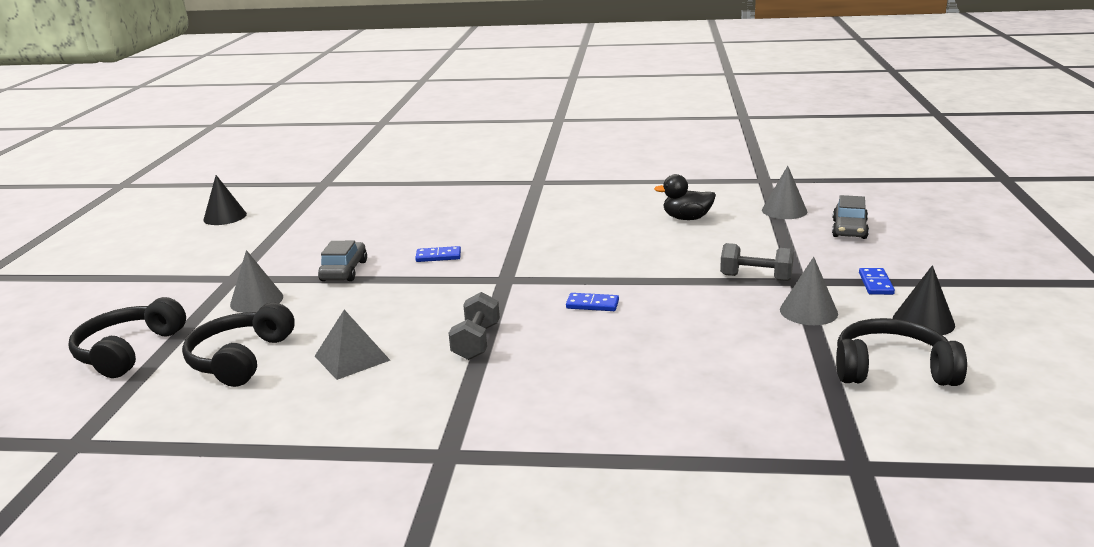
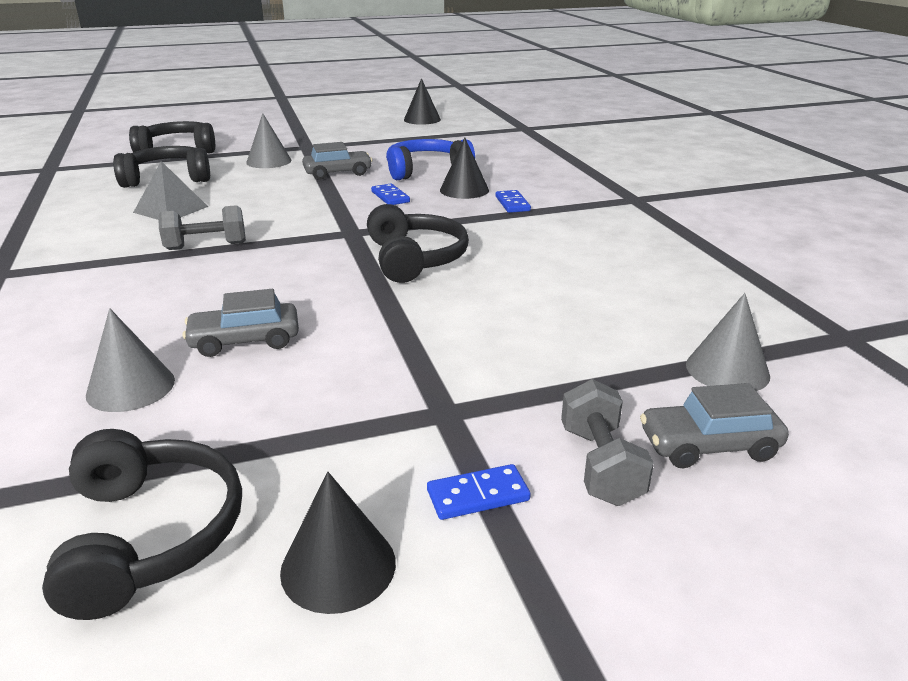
camera: 65 degrees right, 5 degrees up
blue domino [566,293,619,311] -> blue domino moved to [496,190,531,213]
black duck [654,174,716,220] -> none
grey dumbbell [720,243,794,281] -> grey dumbbell moved to [561,379,654,506]
grey cone [780,257,838,325] -> grey cone moved to [86,308,175,412]
none -> grey car [183,289,299,357]
none -> black headphones [367,204,469,283]
none -> blue headphones [386,139,475,180]
none -> black cone [440,138,489,199]

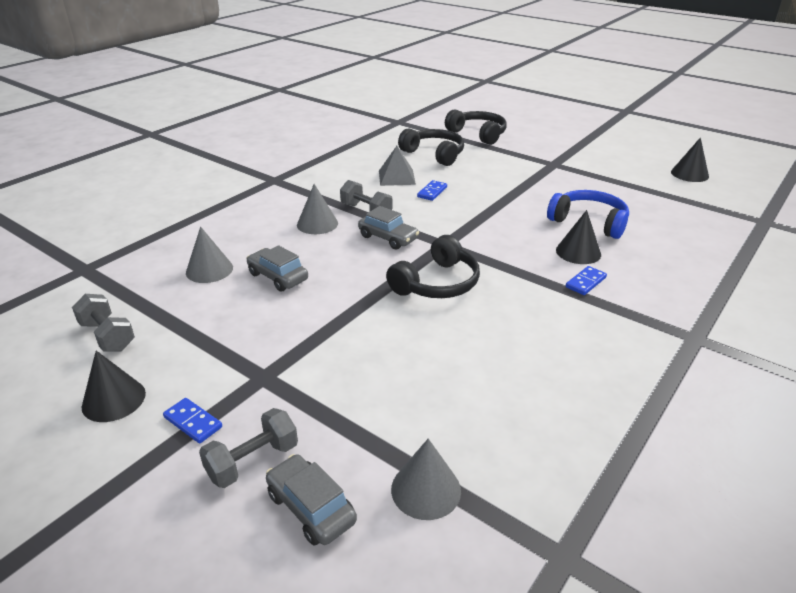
camera: 55 degrees right, 5 degrees up
black headphones [42,429,242,620] -> grey dumbbell [72,294,135,352]
grey cone [246,113,292,168] -> grey cone moved to [297,184,338,234]
grey car [302,142,372,180] -> grey car moved to [358,206,419,249]
blue domino [371,183,410,205] -> blue domino moved to [417,180,447,201]

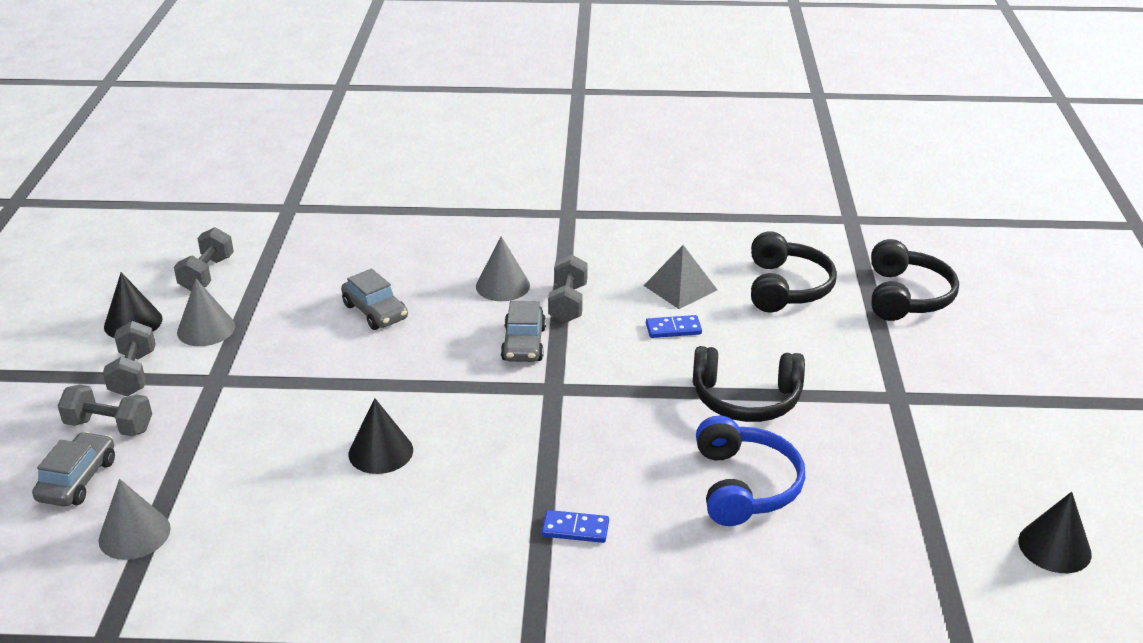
camera: 55 degrees right, 0 degrees up
blue domino [163,398,222,444] -> grey dumbbell [103,321,155,396]
grey cone [186,227,233,283] -> grey cone moved to [177,279,235,346]
grey car [246,245,308,292] -> grey car turned 135 degrees clockwise [341,269,408,330]
black headphones [386,235,480,298] -> black headphones moved to [693,346,805,422]
black cone [556,210,601,264] -> black cone moved to [349,398,413,474]

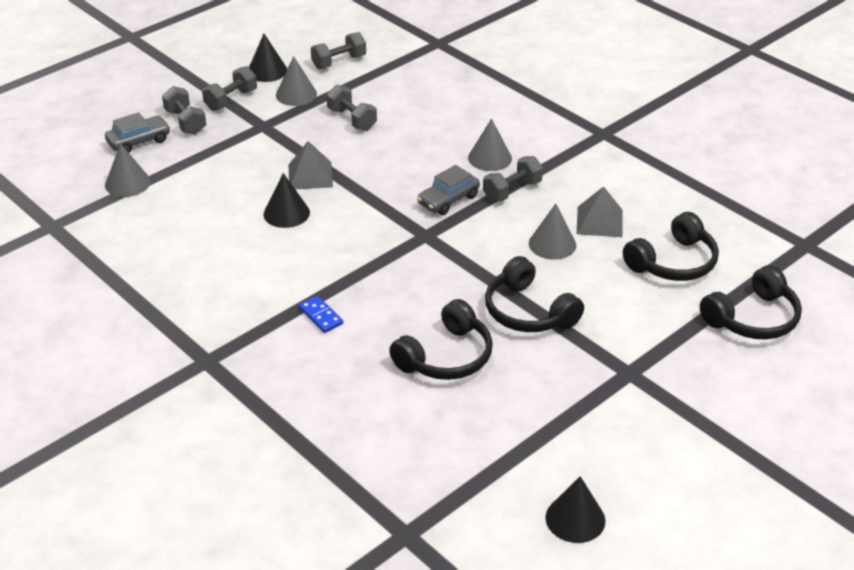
camera: 45 degrees right, 5 degrees up
grey car [341,269,408,330] -> none
blue domino [646,315,702,338] -> grey cone [529,203,576,260]
blue headphones [696,416,805,526] -> black headphones [389,299,493,380]
none -> grey pyramid [289,141,333,189]
none -> grey dumbbell [326,85,377,131]

